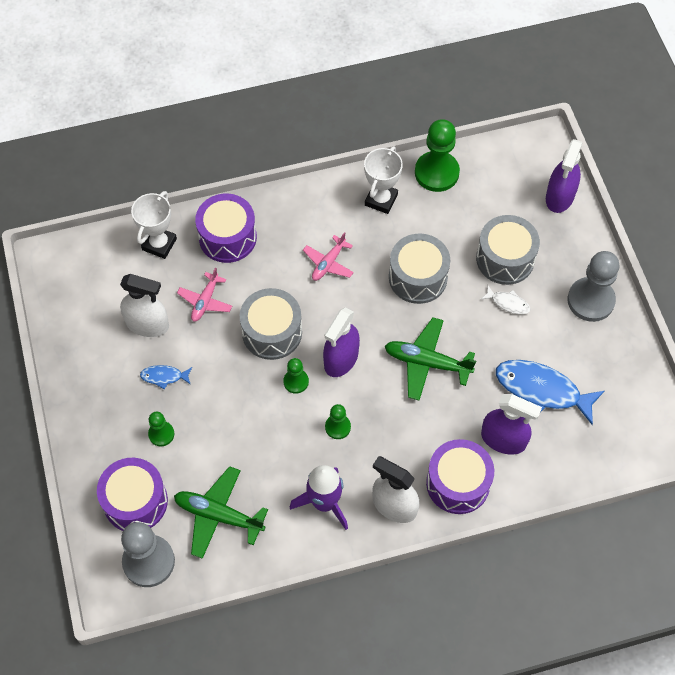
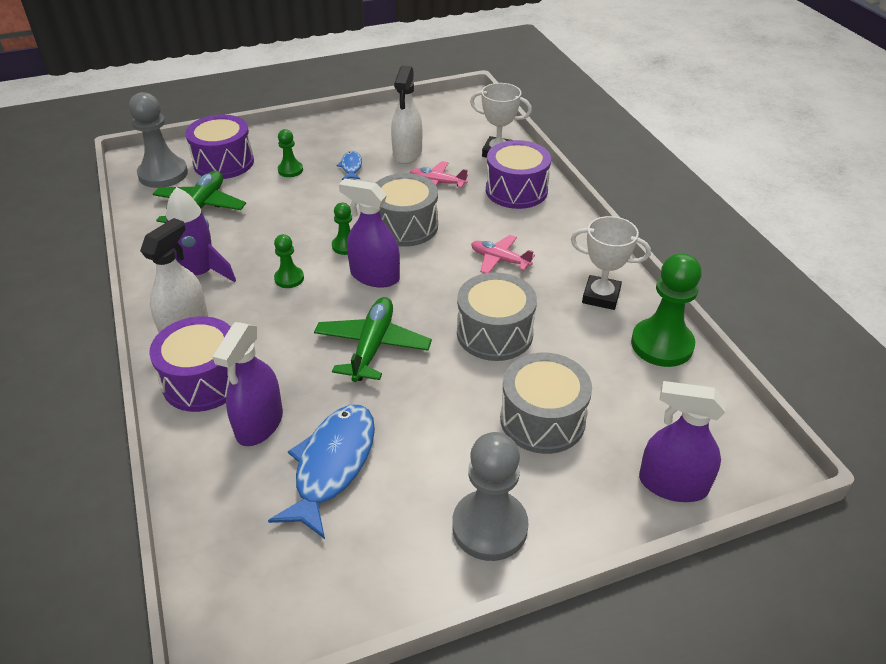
camera: 85 degrees right, 20 degrees down
white fish [480,286,531,314] -> none

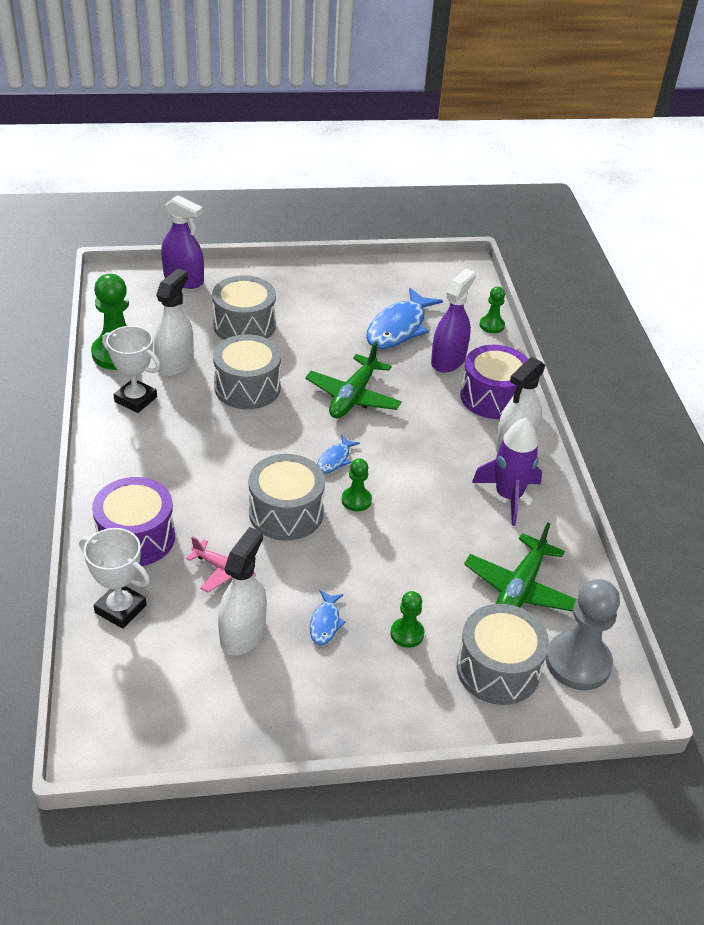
camera: 170 degrees left, 0 degrees up
purple drum [185,115,254,179] -> grey drum [457,604,549,705]
green pawn [274,234,304,288] -> green pawn moved to [480,287,505,333]
purple spray bottle [339,178,400,288] -> blue fish [317,435,360,474]
grey pawn [452,432,529,561] -> none
pink plane [471,235,535,273] -> none
none -> white spray bottle [154,269,194,377]

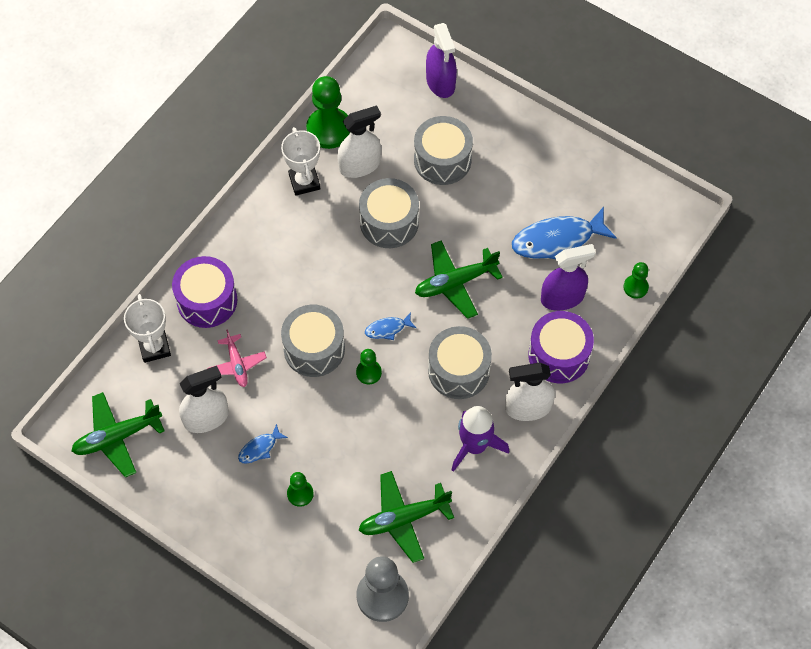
camera: 45 degrees right, 20 degrees up
grey drum [457,604,549,705] -> grey drum moved to [428,326,492,399]
none -> green plane [71,392,165,478]

